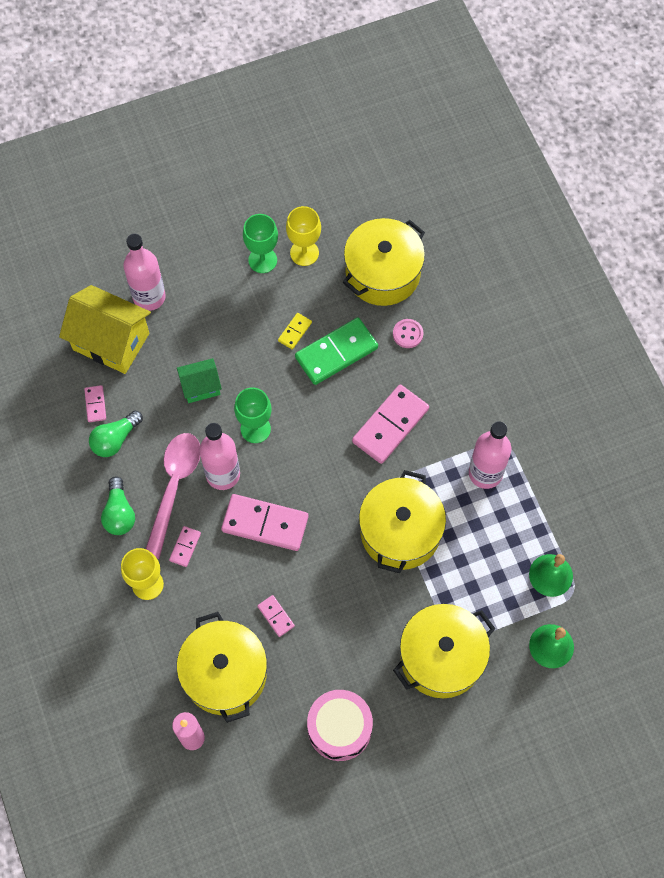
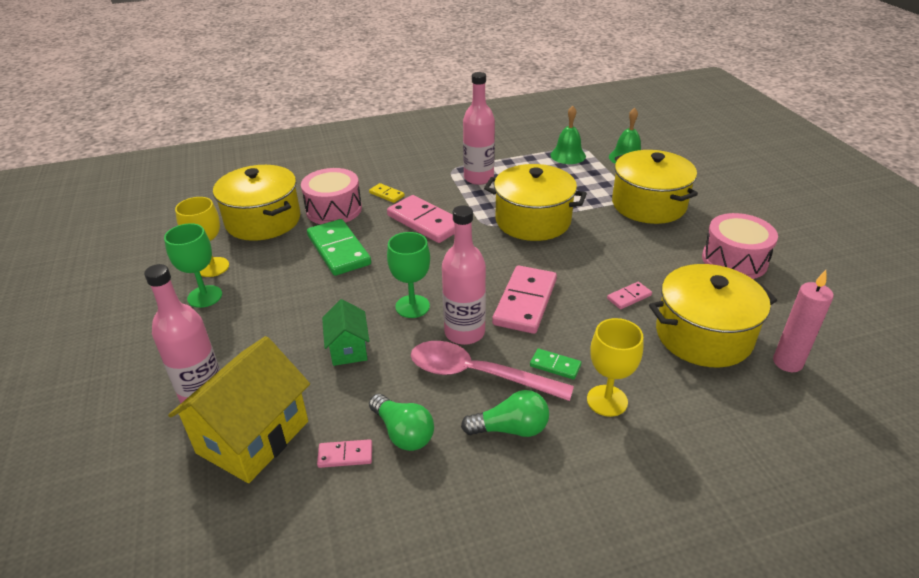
camera: 85 degrees left, 30 degrees down
pink domino [169,526,201,567] -> green domino [530,348,581,380]
yellow domino [278,313,312,349] -> yellow domino moved to [369,183,405,203]
pink button [393,319,423,348] -> pink drum [301,168,362,224]

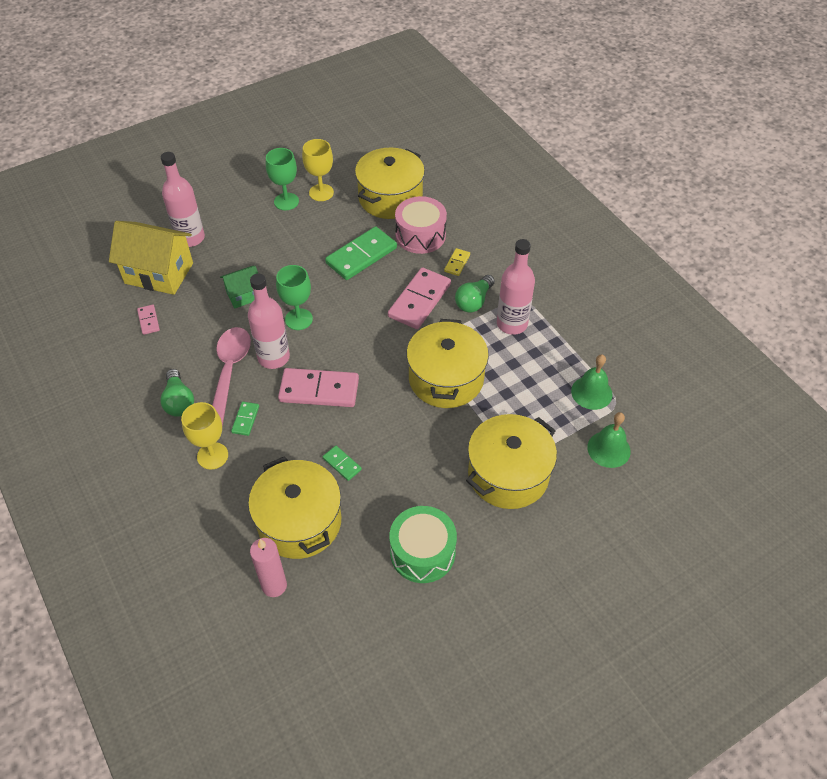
camera: 75 degrees right, 15 degrees up
green light bulb [369,394,434,451] -> green light bulb moved to [455,275,495,313]
pink domino [607,282,652,309] -> green domino [323,446,362,481]
pink drum [702,213,778,279] -> green drum [389,506,457,583]

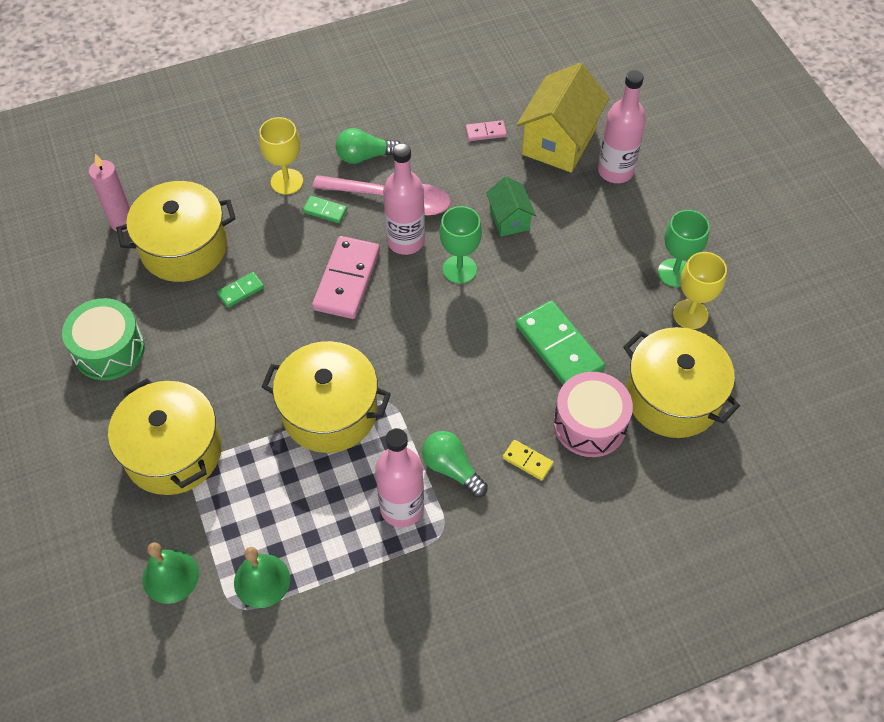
camera: 100 degrees right, 5 degrees up
pink domino [388,268,451,329] -> none

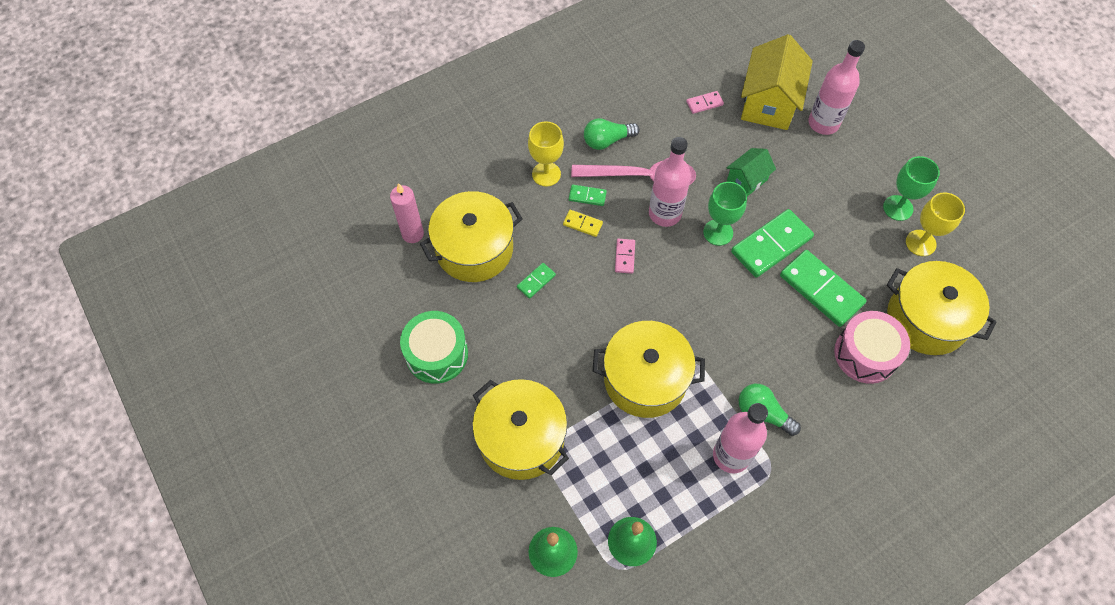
camera: 10 degrees left, 5 degrees up
pink domino [312,236,380,319] -> pink domino [615,239,635,274], size x0.48
green house [486,177,536,237] -> green house turned 75 degrees clockwise [727,148,776,196]
yellow domino [503,440,554,481] -> yellow domino moved to [563,210,603,237]
none -> green domino [731,209,814,278]

